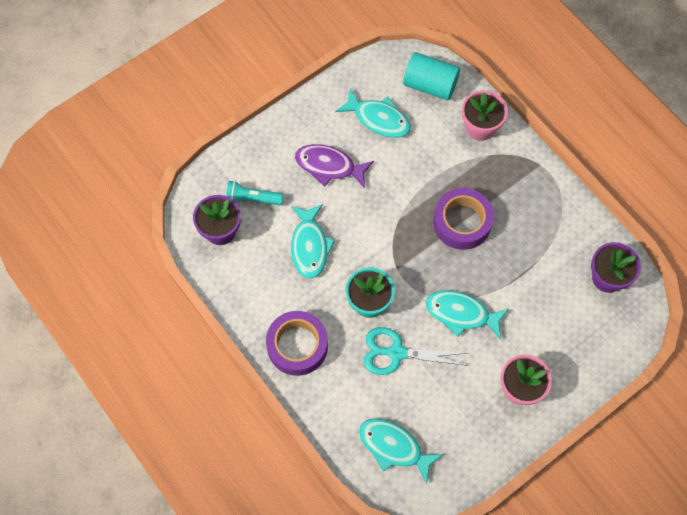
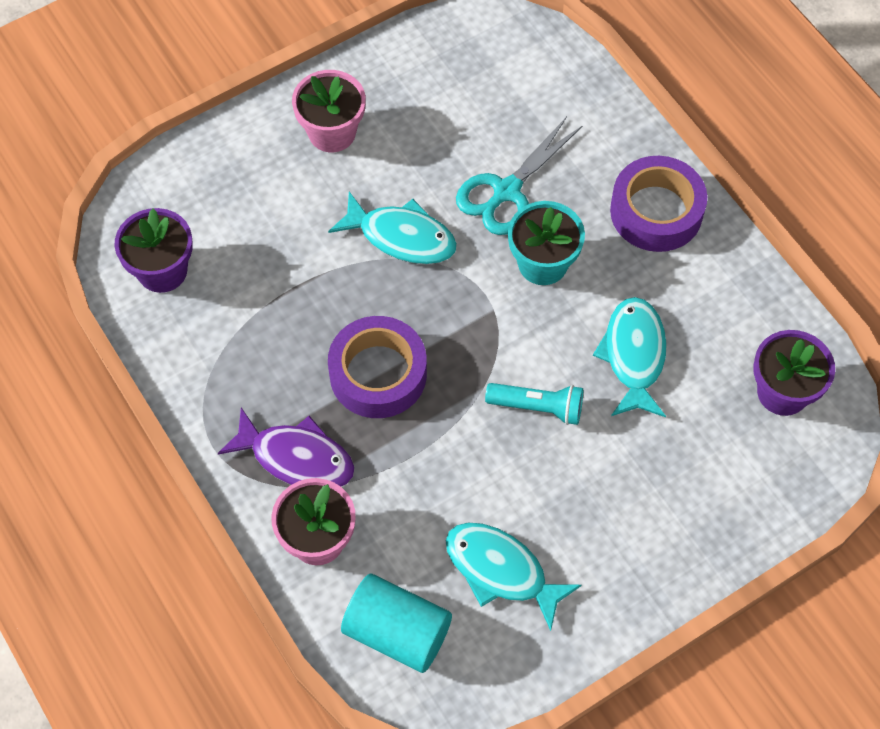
camera: 175 degrees left, 5 degrees down
turquoise flashlight [226,181,283,205] -> turquoise flashlight moved to [485,383,583,425]
purple fish [295,144,374,188] -> purple fish moved to [218,408,355,487]
turquoise fish [359,419,443,484] -> none
turquoise scissors [364,327,469,375] -> turquoise scissors turned 120 degrees clockwise [456,117,582,235]

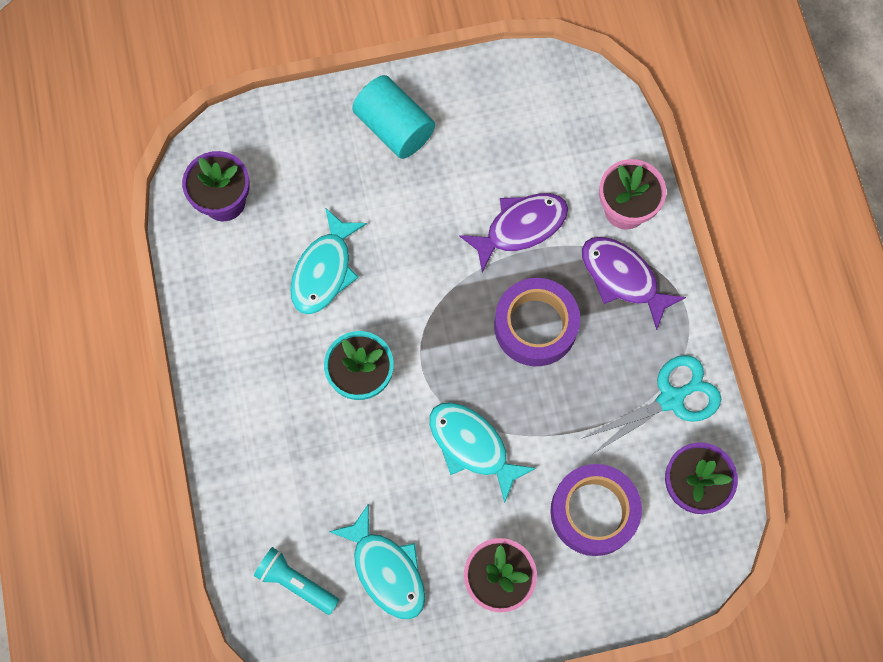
camera: 160 degrees left, 10 degrees up
turquoise cylinder [341,574,452,673] -> turquoise cylinder moved to [352,75,435,159]
turquoise fish [445,523,582,631] -> turquoise fish moved to [329,504,425,620]
turquoise scissors [456,117,582,235] -> turquoise scissors moved to [581,355,721,455]
turquoise flashlight [485,383,583,425] -> turquoise flashlight moved to [254,547,339,615]
purple tape [610,156,707,252] -> purple tape moved to [550,464,642,556]
none -> purple fish [459,193,568,273]

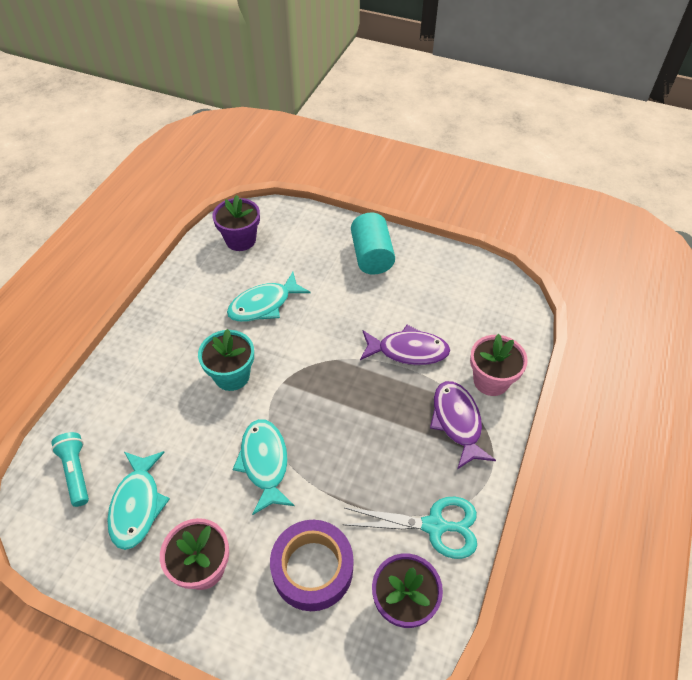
camera: 35 degrees right, 20 degrees down
purple tape [494,278,580,366] -> none

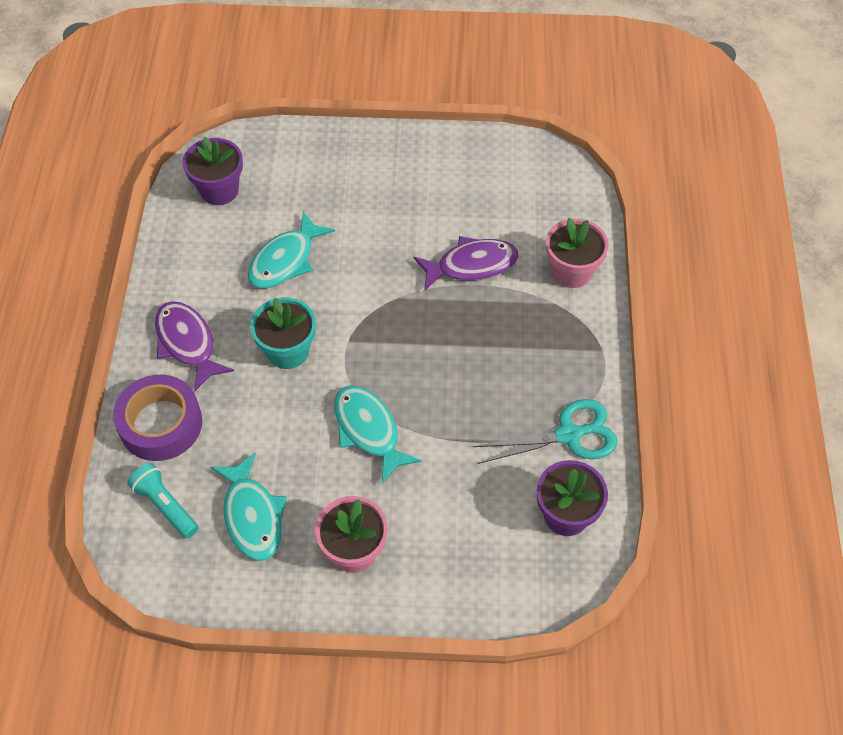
camera: 20 degrees left, 5 degrees up
purple tape [270,520,354,611] -> purple tape moved to [113,375,202,461]
turquoise cylinder [351,212,395,275] -> none
purple fish [430,381,496,469] -> purple fish moved to [155,301,234,392]

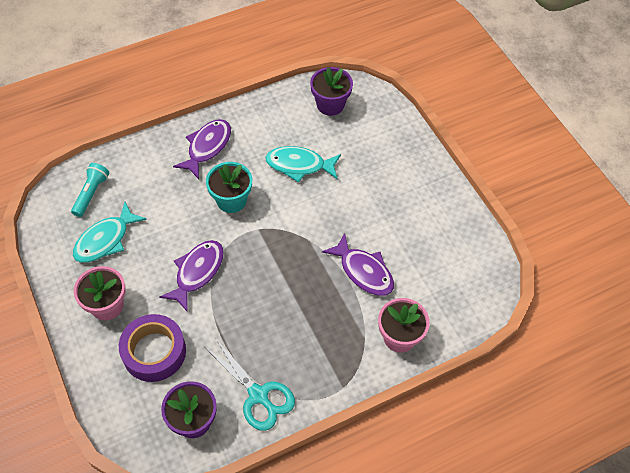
camera: 60 degrees right, 0 degrees up
purple tape [113,375,202,461] -> purple tape moved to [119,314,186,382]
turquoise fish [334,385,421,484] -> purple fish [159,240,224,312]

